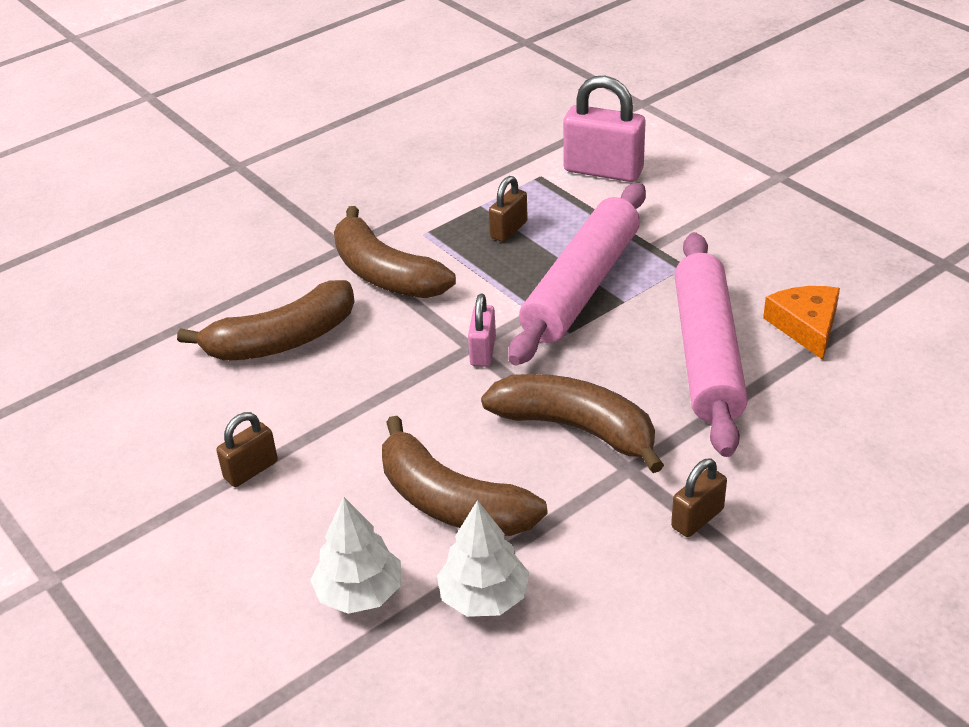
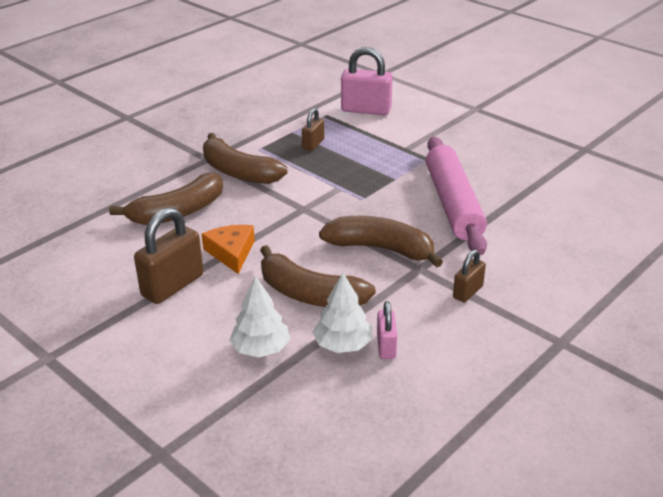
camera: 10 degrees left, 5 degrees down
brown padlock [216,412,278,487] -> brown padlock [134,208,204,304], size x1.81
pink padlock [468,293,496,367] -> pink padlock moved to [377,301,397,359]
pink rolling pin [508,183,646,365] -> none
orange cheese [763,286,840,360] -> orange cheese moved to [201,225,255,274]

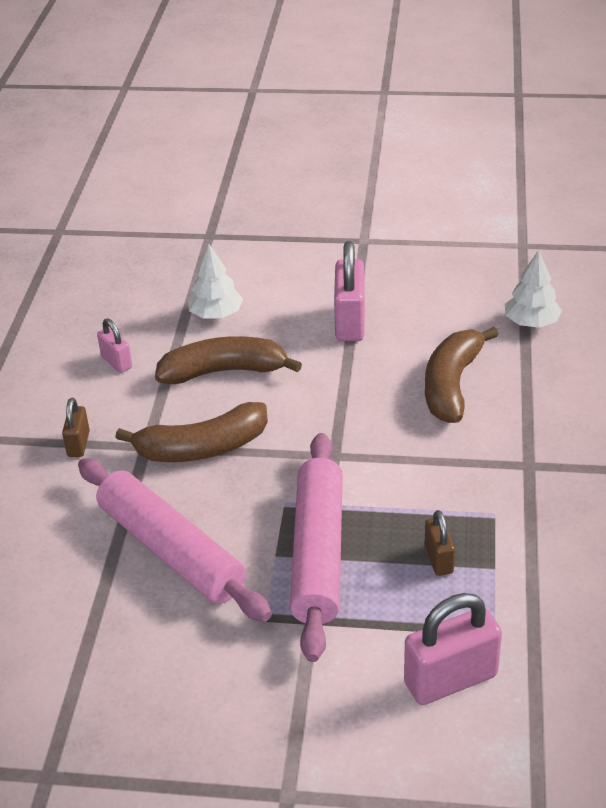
camera: 145 degrees right, 5 degrees up
brown padlock [134,208,204,304] -> pink padlock [334,241,365,341]
orange cheese [201,225,255,274] -> none
brown banana [203,133,288,184] -> none
white tree [313,273,372,353] -> white tree moved to [505,250,562,328]
none -> pink rolling pin [290,433,343,662]

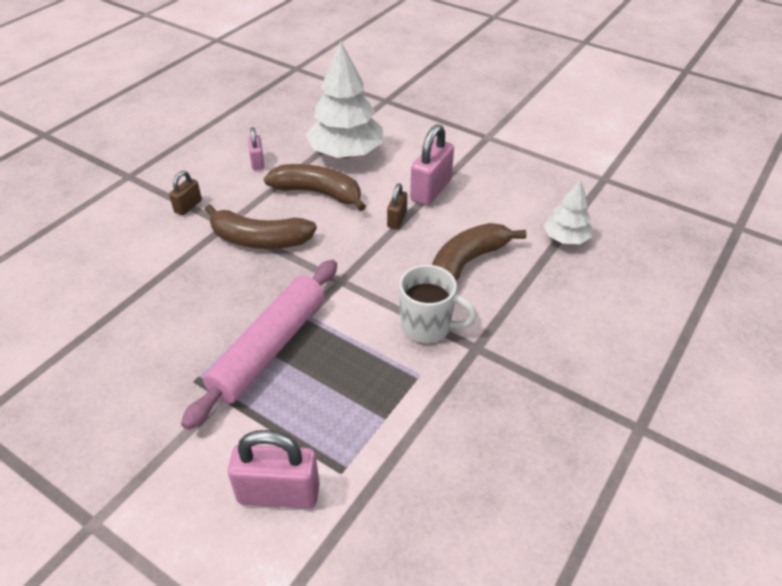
camera: 25 degrees right, 5 degrees up
pink rolling pin [78,458,272,622] -> none
white tree [188,244,243,319] -> white tree [305,41,383,158], size x1.83
brown padlock [425,510,455,576] -> brown padlock moved to [387,183,407,229]
none -> white mug [399,265,477,343]

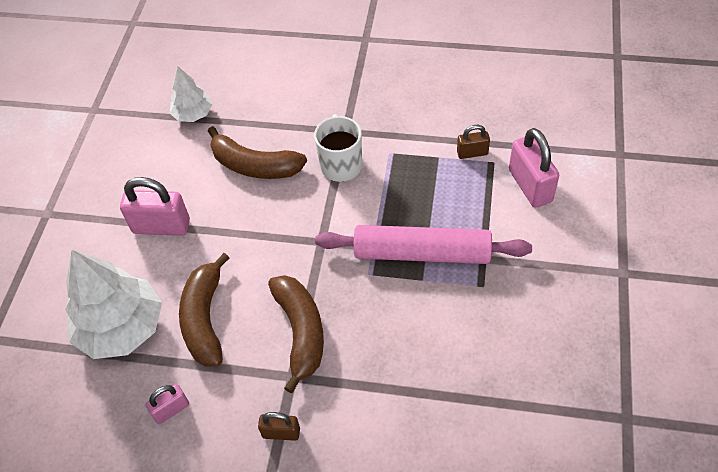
camera: 110 degrees left, 10 degrees up
brown padlock [387,183,407,229] -> brown padlock moved to [457,125,490,159]

